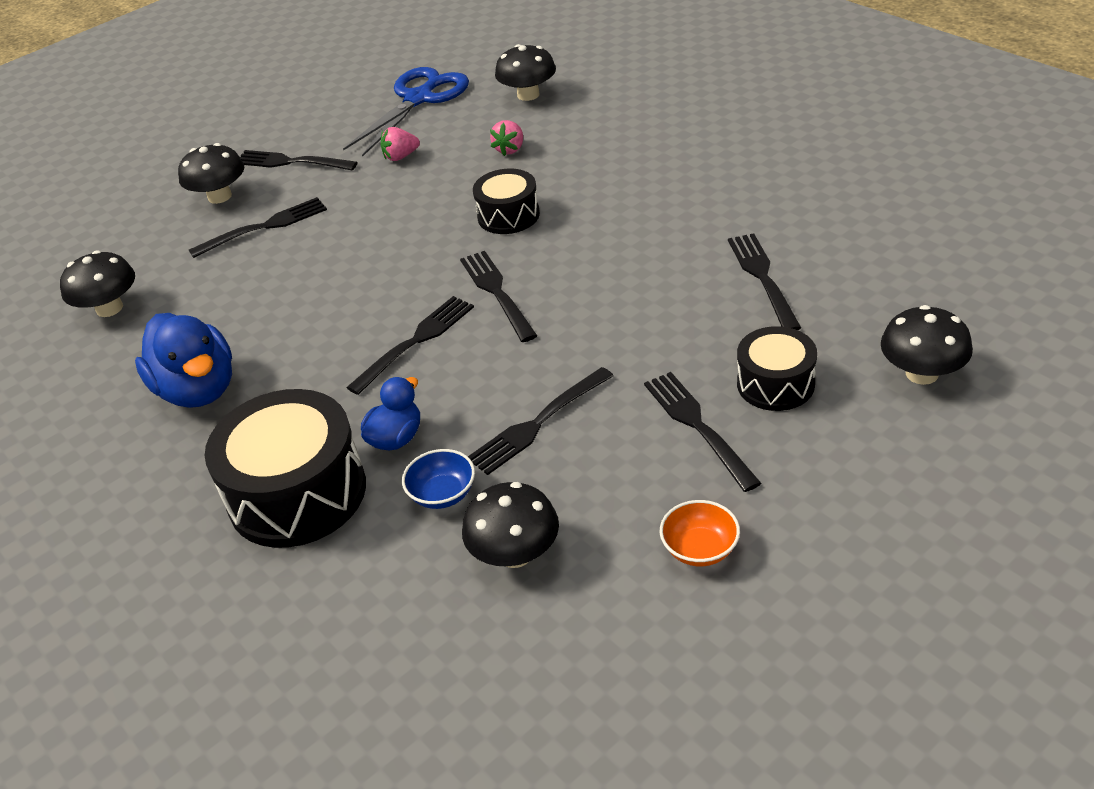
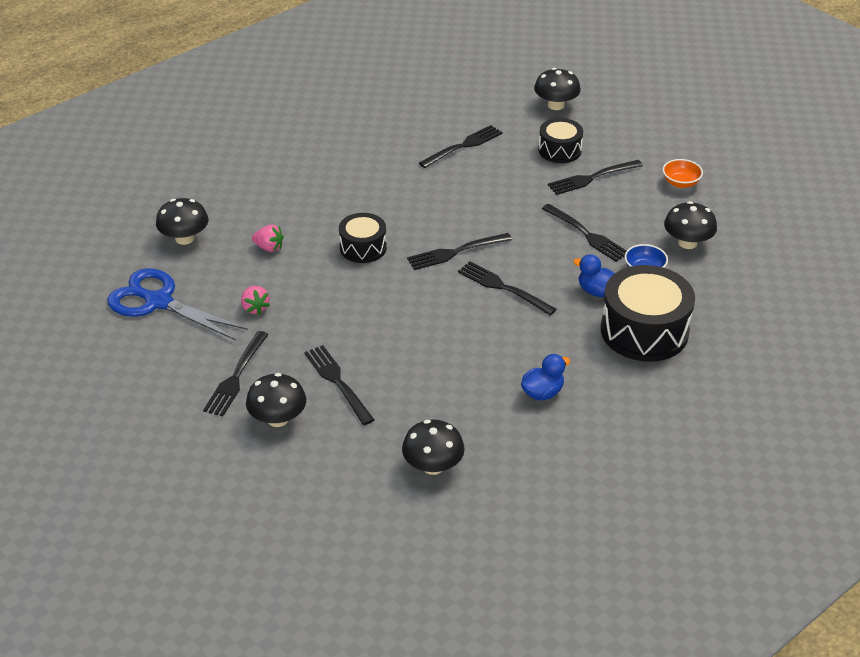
camera: 95 degrees left, 0 degrees up
blue duck [135,313,232,408] -> blue duck [521,354,570,401], size x0.57
black fork [728,233,801,330] -> black fork turned 150 degrees clockwise [419,125,503,168]

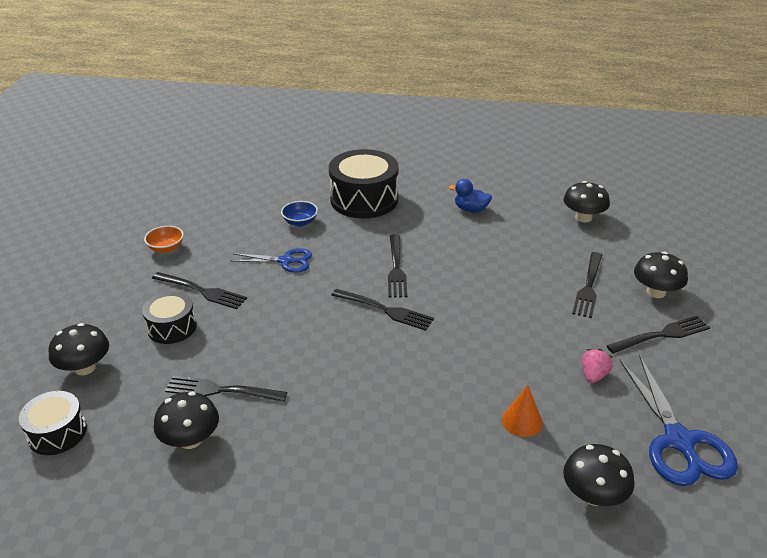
camera: 130 degrees left, 5 degrees down
pink strawberry [252,225,284,252] -> orange cone [502,385,543,437]
black drum [339,213,387,263] -> black drum moved to [19,391,87,455]
black fork [542,204,626,262] -> blue scissors [232,248,312,273]
blue duck [573,254,615,297] -> none
black mushroom [664,201,717,249] -> black mushroom moved to [154,392,219,449]

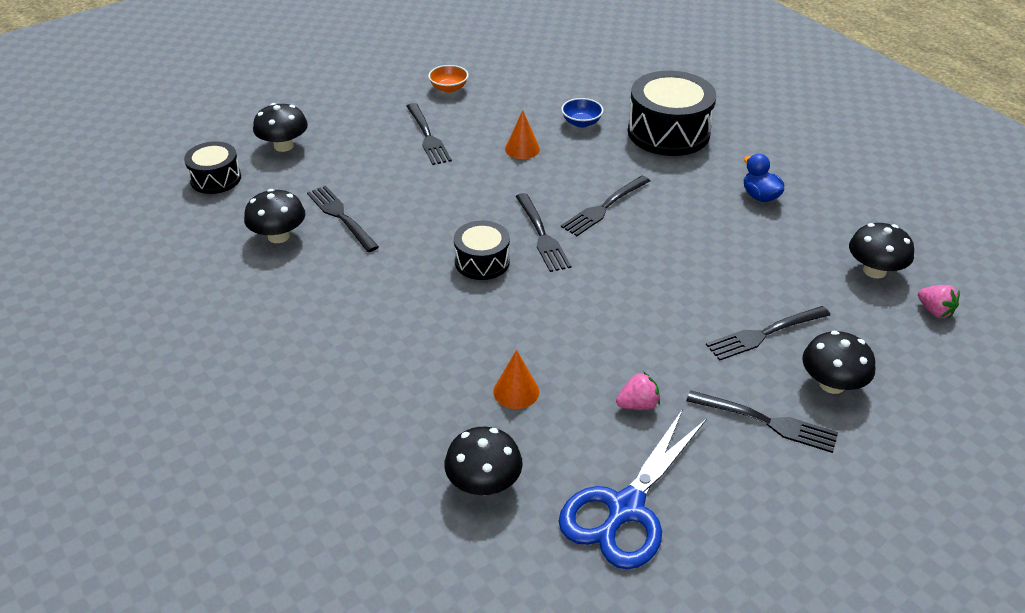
camera: 45 degrees right, 5 degrees up
black drum [142,291,197,344] -> black drum moved to [454,221,510,280]
blue scissors [232,248,312,273] -> orange cone [505,110,540,159]
none -> pink strawberry [918,285,960,318]

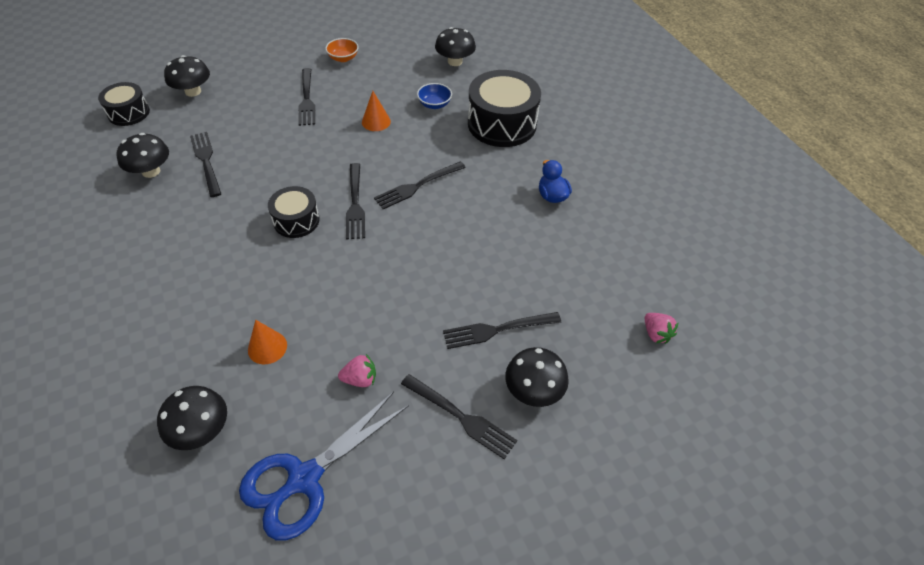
camera: 10 degrees right, 10 degrees up
black mushroom [849,223,914,278] -> black mushroom moved to [435,27,476,66]

